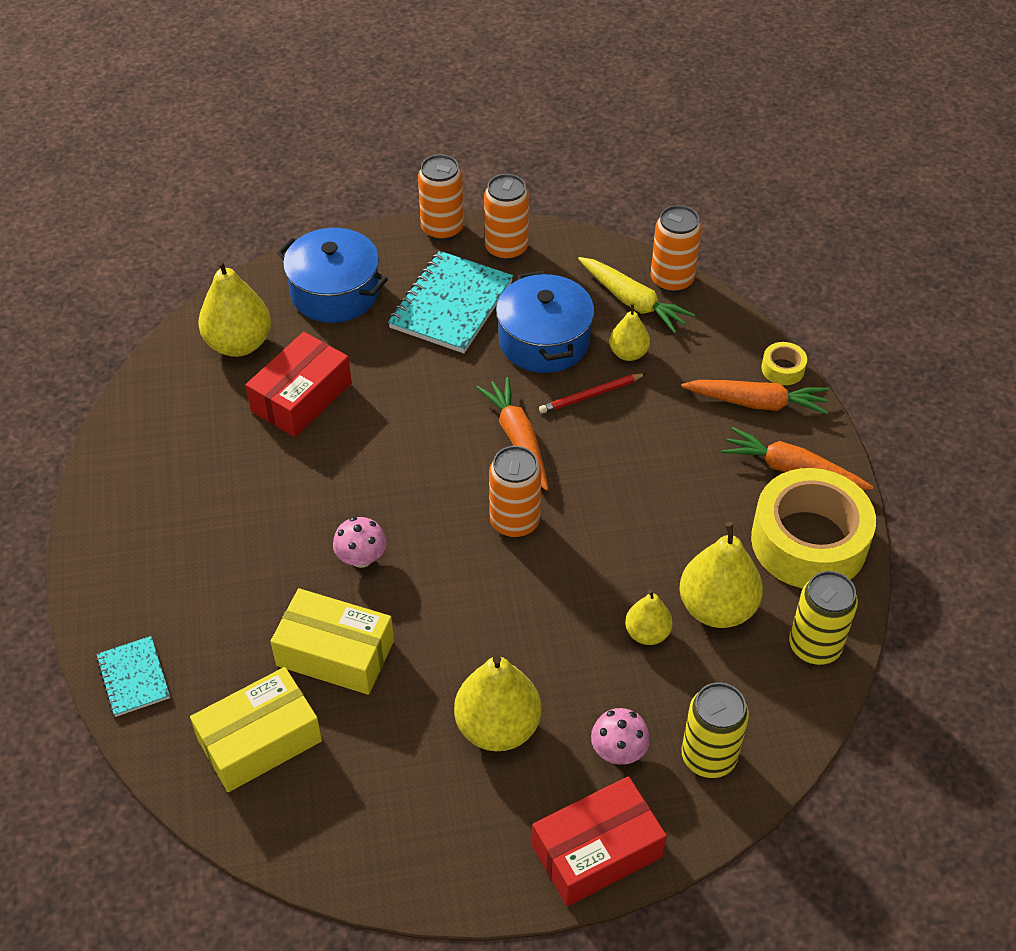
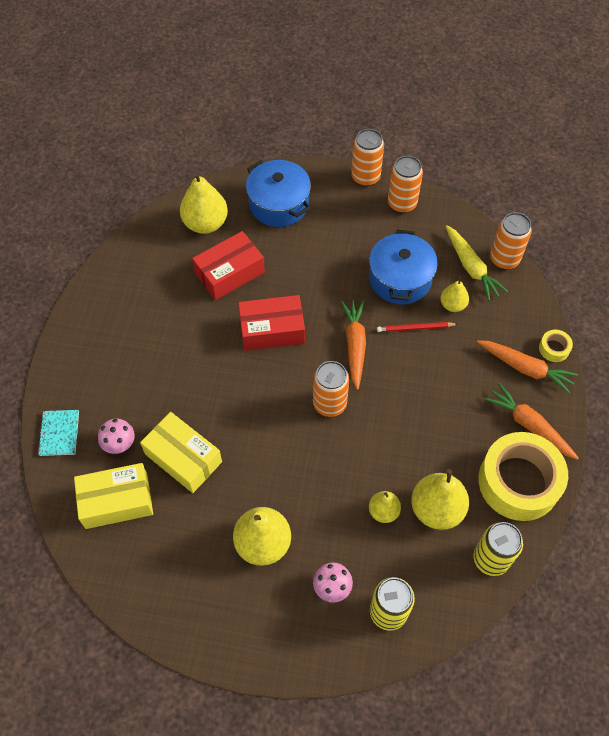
camera: 20 degrees right, 10 degrees up
pink mushroom [333,517,386,568] -> pink mushroom moved to [98,419,135,454]
turquoise notebook [388,251,513,353] -> none
red box [532,776,667,906] -> red box moved to [238,295,305,351]

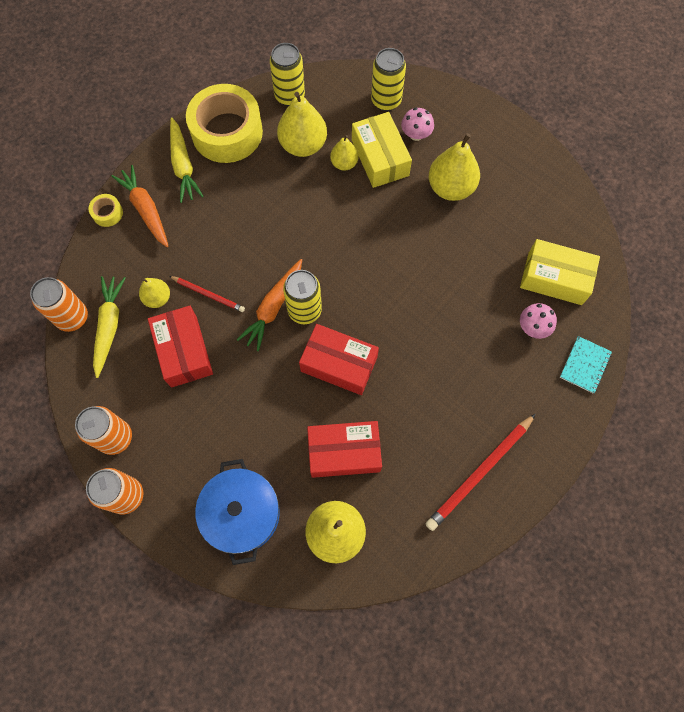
camera: 150 degrees left, 10 degrees up
yellow box [140,412,222,493] -> yellow box moved to [352,112,412,188]
orange can [313,361,349,417] -> none
blue pot [369,230,438,304] -> red box [148,306,213,388]
orange carrot [484,383,579,460] -> yellow carrot [170,117,204,203]
none -> yellow can [283,270,322,324]
none -> red pencil [426,413,536,531]

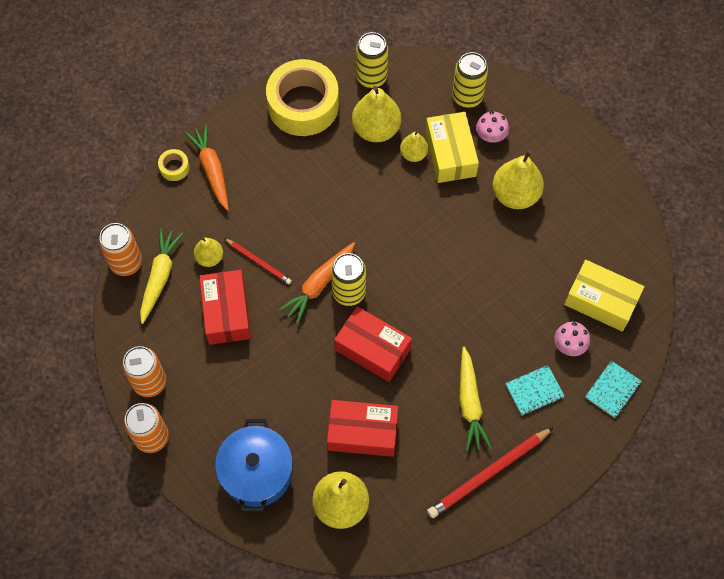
camera: 10 degrees right, 5 degrees down
yellow carrot [170,117,204,203] -> yellow carrot moved to [460,347,492,451]
none -> turquoise notebook [505,365,564,415]

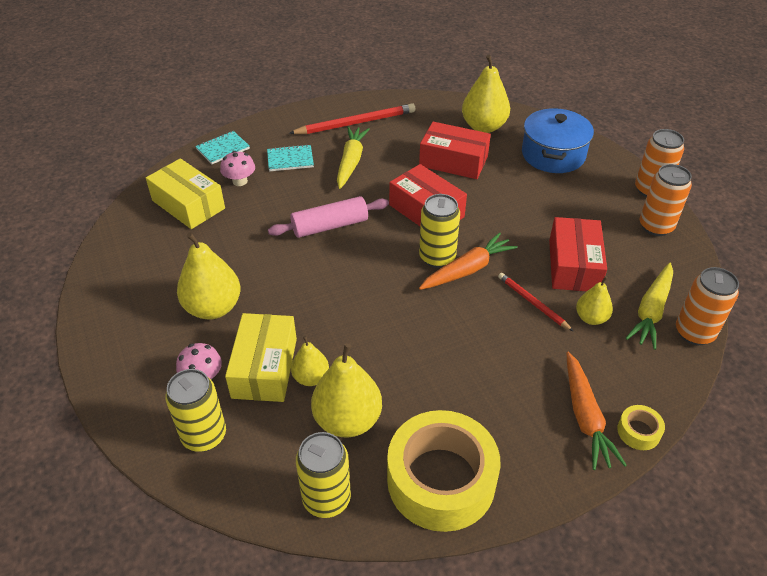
camera: 165 degrees left, 20 degrees down
none -> pink rolling pin [268,196,389,238]

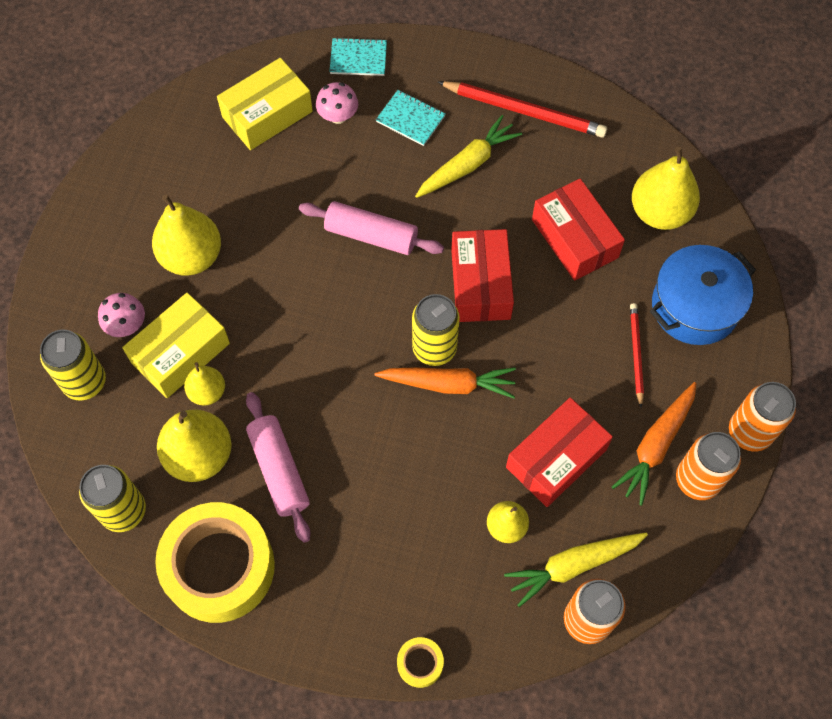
camera: 40 degrees right, 20 degrees up
yellow box [146,159,225,229] -> yellow box turned 60 degrees clockwise [217,58,313,150]
red pencil [498,273,574,332] -> red pencil moved to [630,303,644,408]
orange carrot [566,352,627,470] -> orange carrot moved to [612,382,697,506]
none -> pink rolling pin [246,392,311,543]

